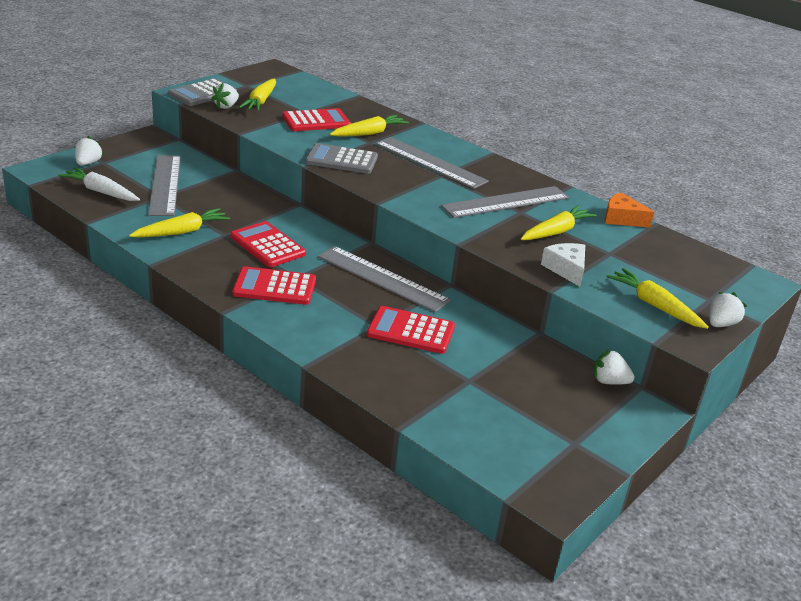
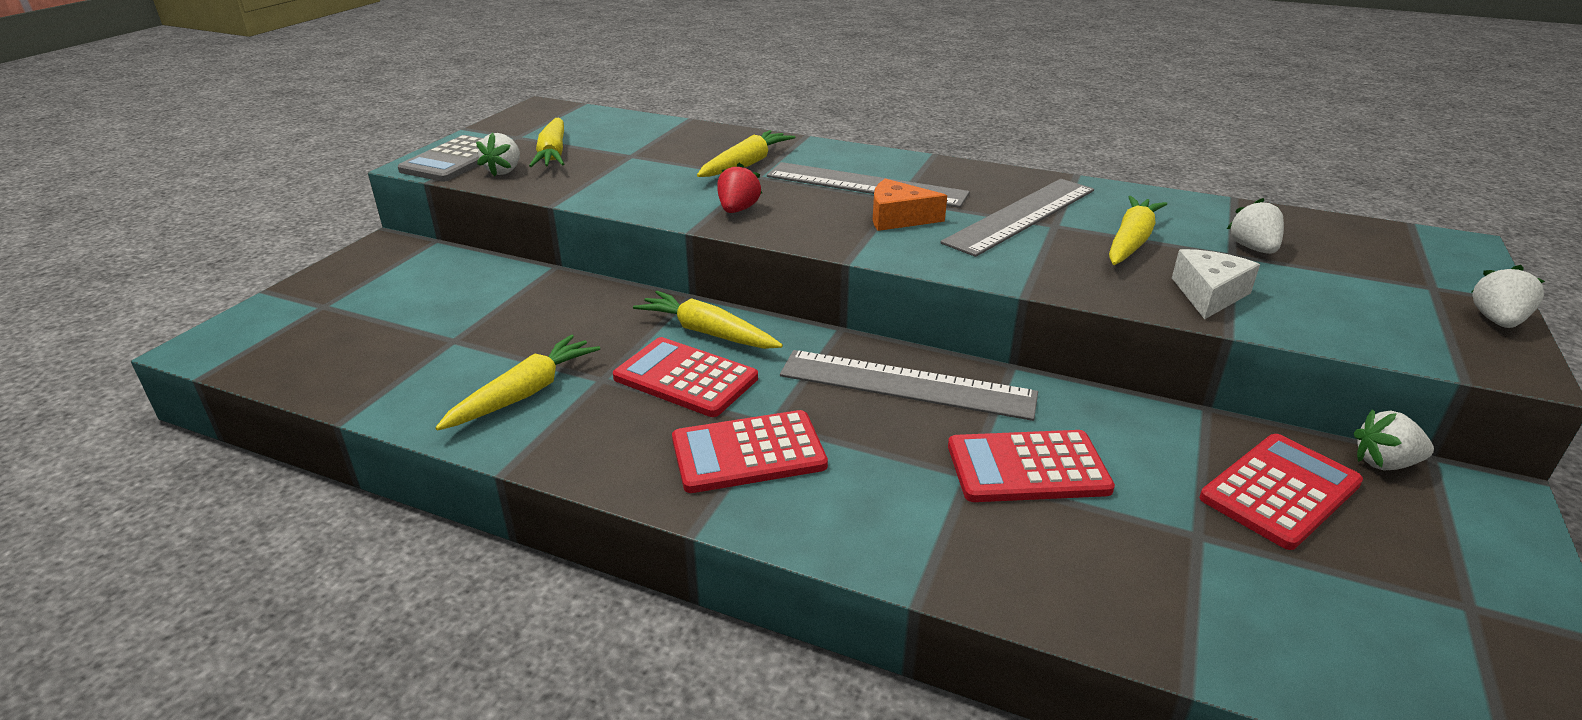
camera: 15 degrees left, 0 degrees up
white carrot [58,167,140,201] -> none
white strawberry [75,136,104,165] -> white strawberry moved to [1227,198,1284,254]
grey ruler [148,155,181,216] -> none
red calculator [282,108,351,131] -> red calculator moved to [1200,434,1363,550]
grey calculator [305,143,378,174] -> red strawberry [717,163,762,213]
white cheese [541,243,585,287] -> white cheese turned 60 degrees clockwise [1172,249,1260,319]
orange cheese [604,193,654,228] -> orange cheese moved to [873,179,947,231]
yellow carrot [607,268,709,329] -> yellow carrot moved to [633,291,783,349]

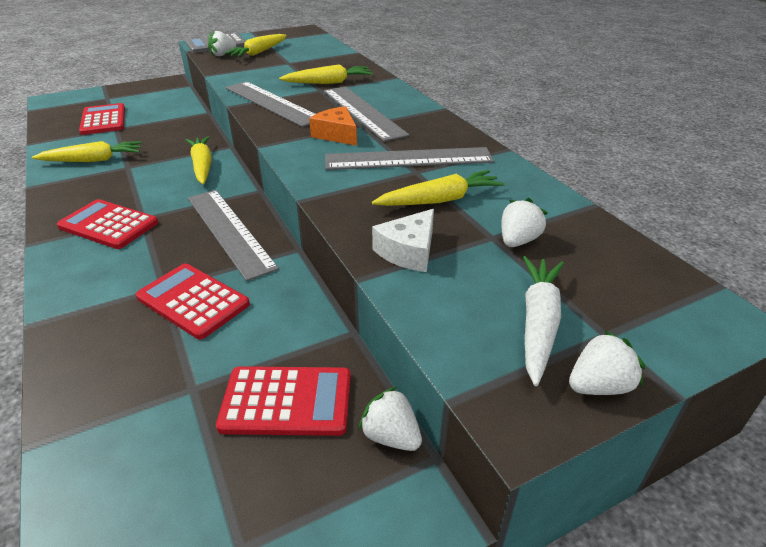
camera: 40 degrees right, 5 degrees up
red calculator [613,337,758,417] -> red calculator moved to [79,103,125,135]
red strawberry [717,163,762,213] -> grey ruler [226,81,315,127]
white cheese [1172,249,1260,319] -> white cheese turned 150 degrees clockwise [372,209,434,272]
none -> white carrot [523,256,564,386]

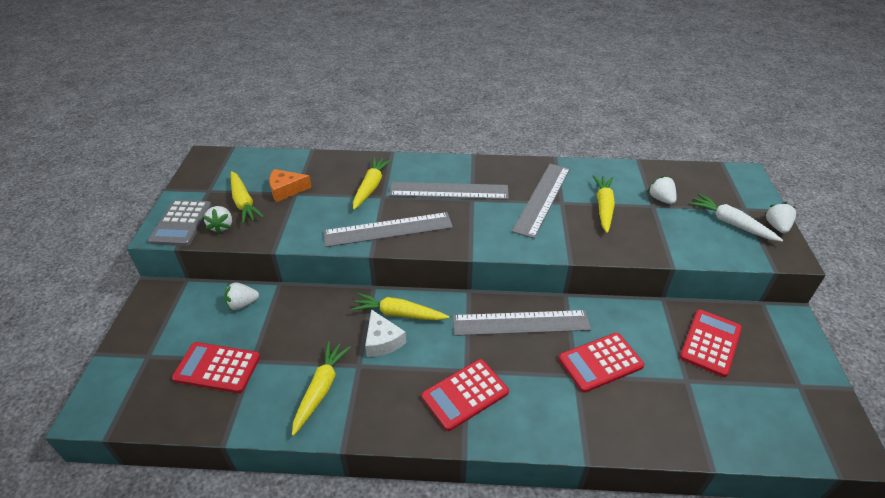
camera: 60 degrees left, 5 degrees up
orange cheese [309,106,357,146] -> orange cheese moved to [269,169,312,202]
white strawberry [359,387,422,451] -> white strawberry moved to [224,282,259,311]
white cheese [372,209,434,272] -> white cheese moved to [365,309,406,357]

